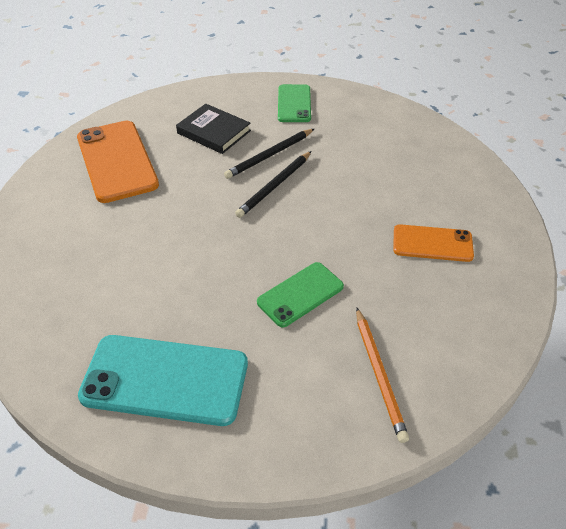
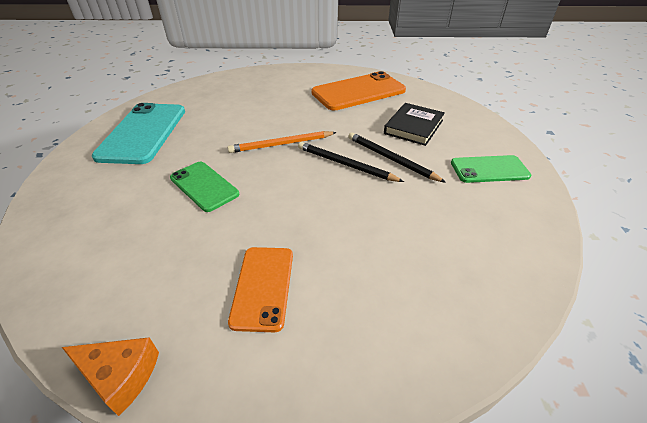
camera: 85 degrees right, 5 degrees down
orange pencil [356,308,409,443] -> orange pencil moved to [228,131,337,153]
none -> orange cheese [62,337,159,416]

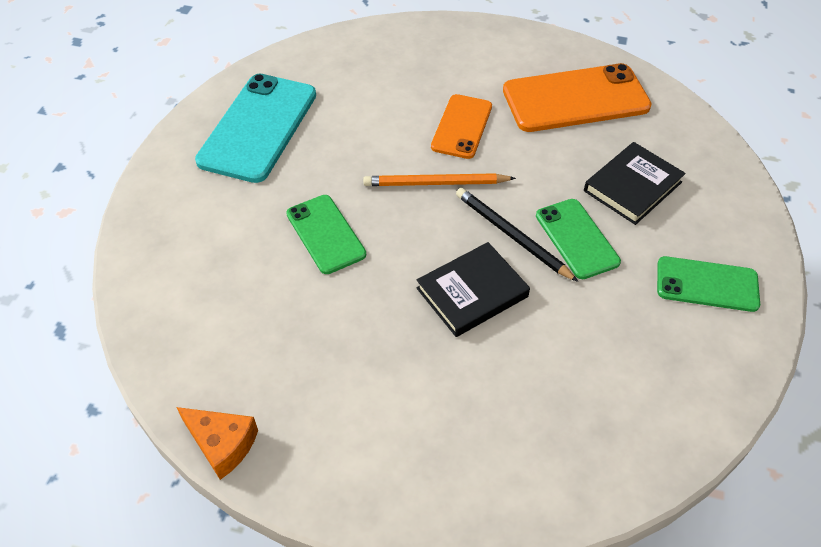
camera: 15 degrees right, 10 degrees up
orange phone [228,247,293,332] -> orange phone moved to [431,94,492,159]
black pencil [348,132,446,183] -> green phone [536,199,621,279]
none -> black book [417,242,530,337]

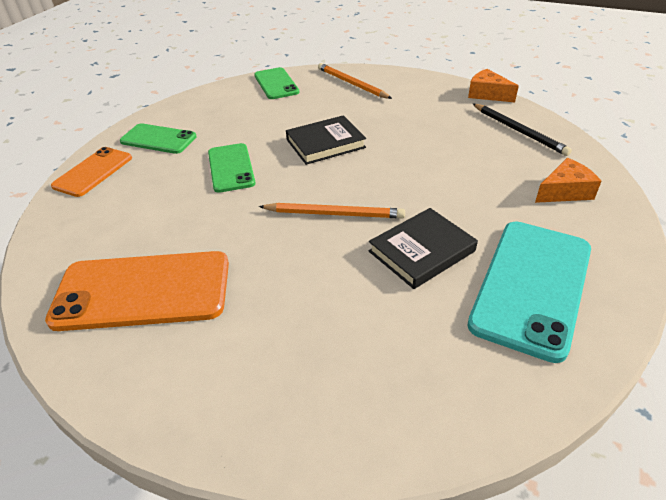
camera: 170 degrees left, 10 degrees down
green phone [286,195,366,274] -> green phone moved to [254,67,299,99]
orange phone [431,94,492,159] -> orange phone moved to [51,147,132,197]
black pencil [456,188,578,282] -> black pencil moved to [473,104,572,156]
black book [584,142,686,225] -> black book moved to [369,208,478,289]
none -> orange pencil [318,63,392,99]
none -> orange cheese [535,158,601,203]

